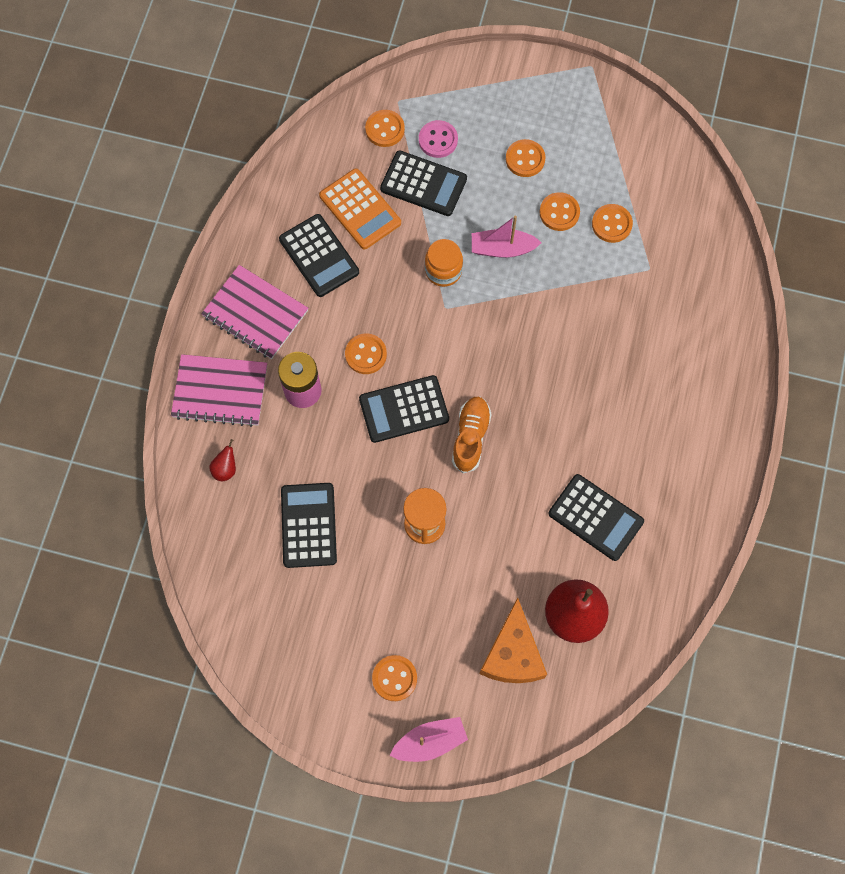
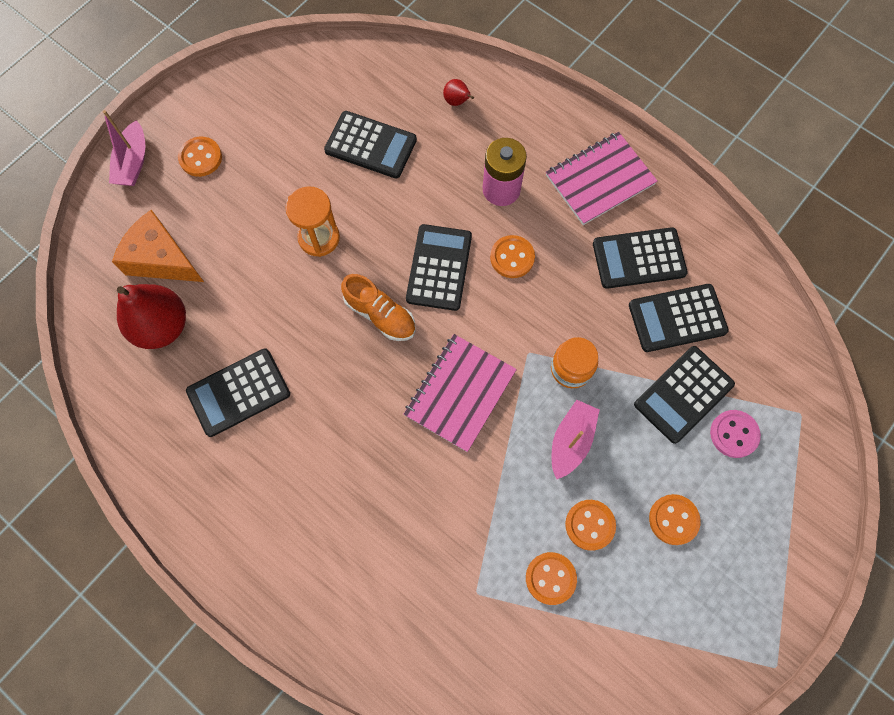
camera: 115 degrees right, 0 degrees up
pink notebook [171,354,267,427] -> pink notebook moved to [404,334,517,452]
orange calculator [319,168,401,249] -> black calculator [629,284,729,352]
orange button [365,110,405,147] -> none

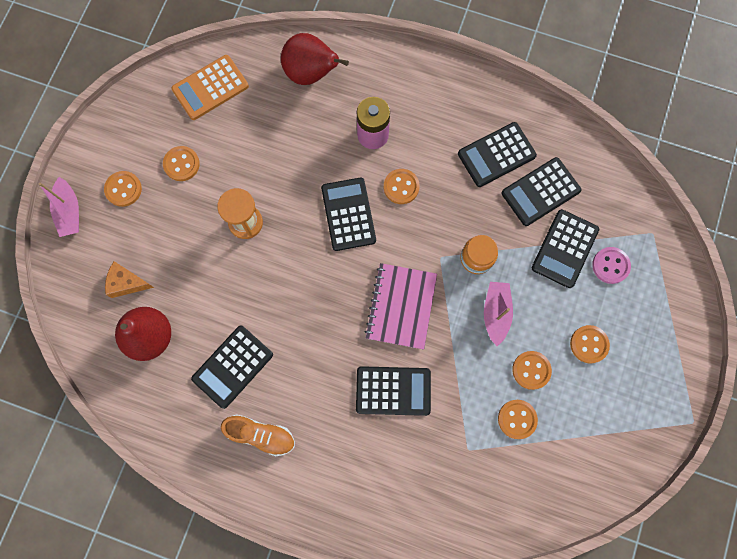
camera: 20 degrees left, 5 degrees up
orange cheese [112,210,204,282] -> orange cheese [105,261,154,298], size x0.64
black calculator [324,111,417,178] -> black calculator moved to [356,366,431,416]
orange shoe [341,274,415,341] -> orange shoe moved to [221,414,295,456]
red pear [443,79,474,106] -> red pear [281,33,349,85], size x2.29
pink notebook [546,132,658,225] -> none
none -> orange button [163,146,200,181]
none -> orange calculator [171,55,249,120]

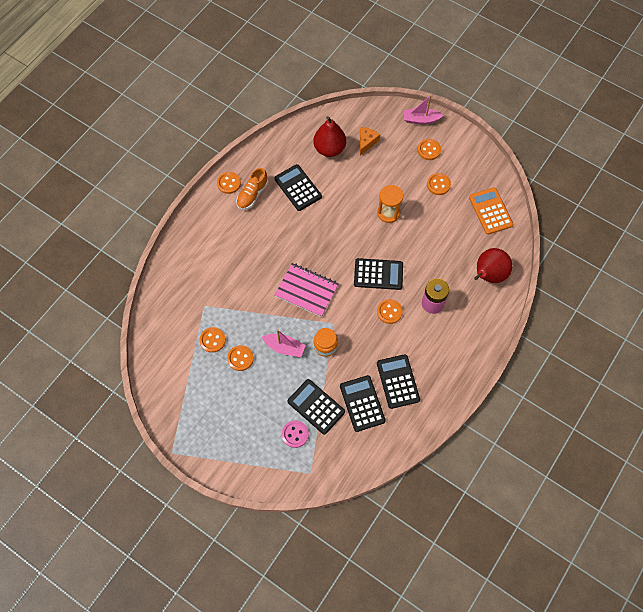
camera: 105 degrees right, 10 degrees down
black calculator [356,366,431,416] -> none
orange button [570,325,610,363] -> orange button moved to [217,172,241,194]

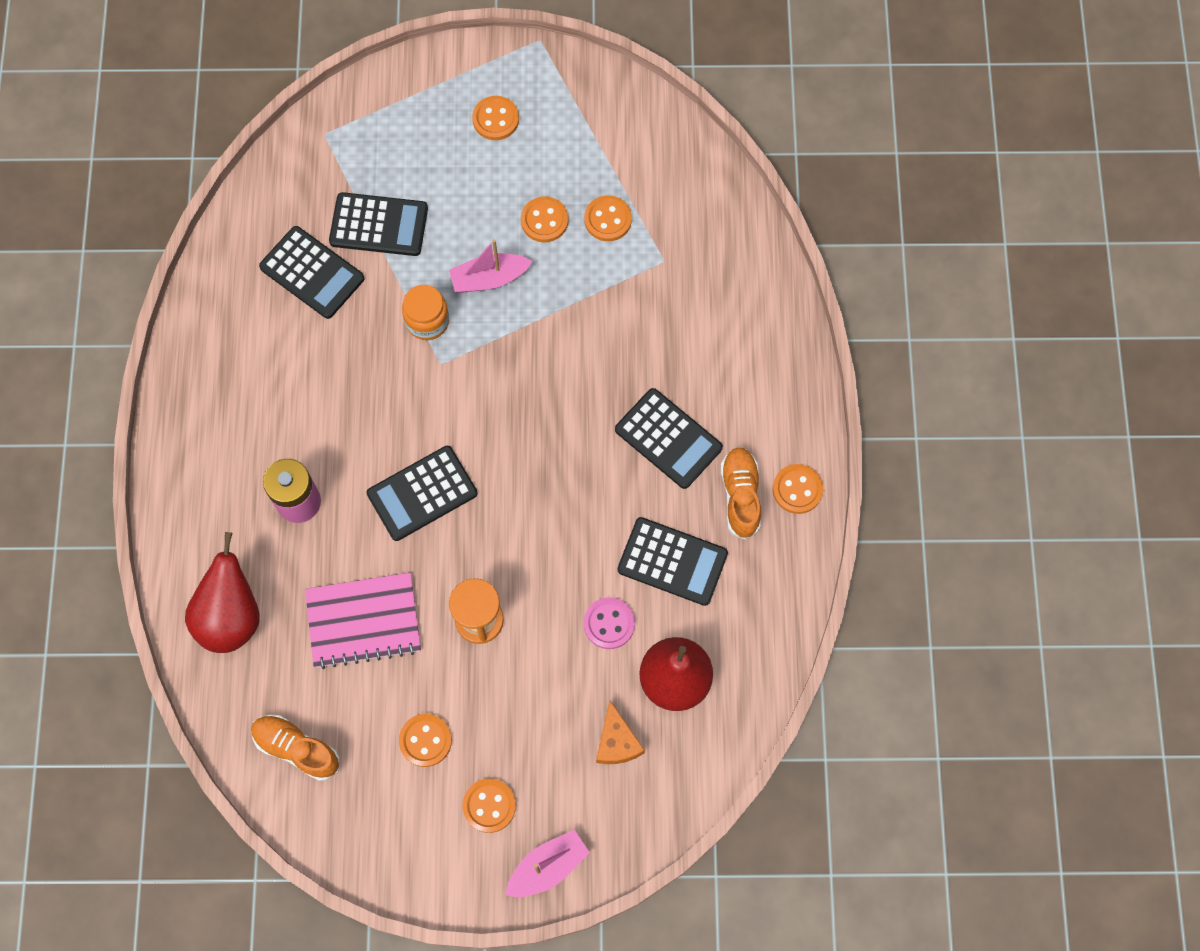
camera: 145 degrees right, 5 degrees up
pink notebook [275,263,339,317] -> pink notebook moved to [305,573,421,669]
pink button [282,420,309,448] -> pink button moved to [584,597,635,649]
orange button [377,299,403,324] -> orange button moved to [472,96,519,140]
black calculator [377,354,420,409] -> black calculator moved to [615,388,723,489]
orange calculator [469,187,513,235] -> orange shoe [251,715,340,781]

